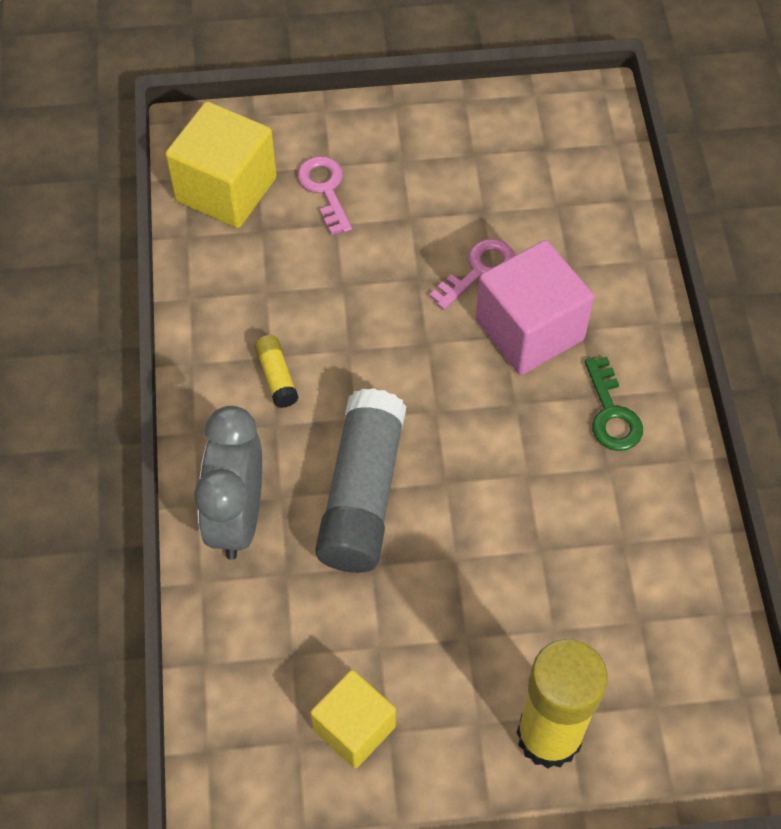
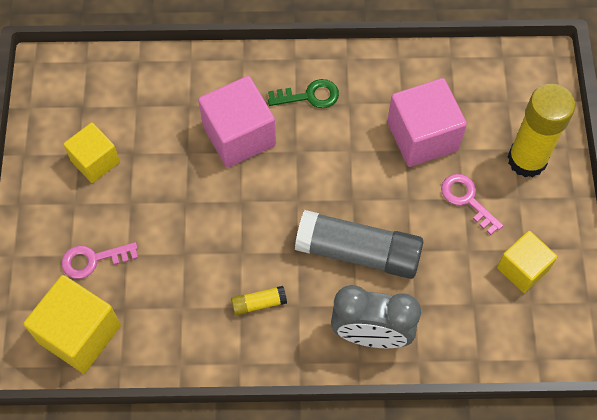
camera: 85 degrees left, 5 degrees up
pink key [429,239,515,310] -> pink key moved to [441,174,503,235]
none -> yellow cube [63,122,120,183]
none -> pink cube [387,78,467,167]

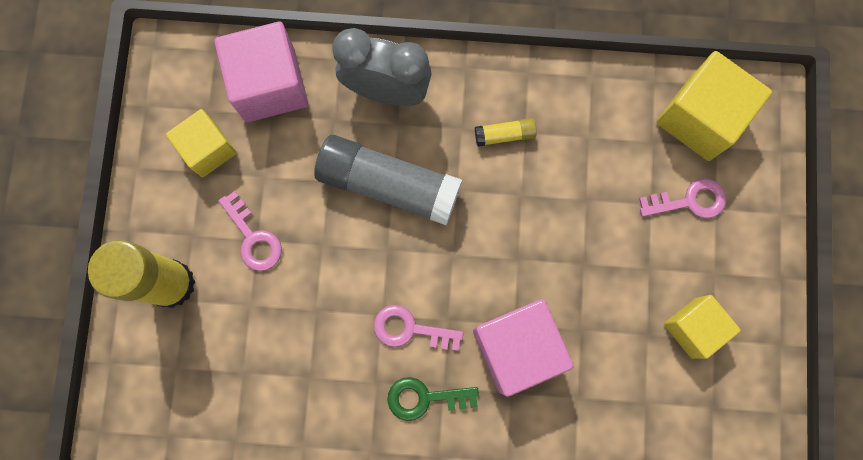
camera: 175 degrees left, 15 degrees up
pink cube [387,78,467,167] -> pink cube moved to [214,22,308,122]
none -> pink key [374,305,464,351]

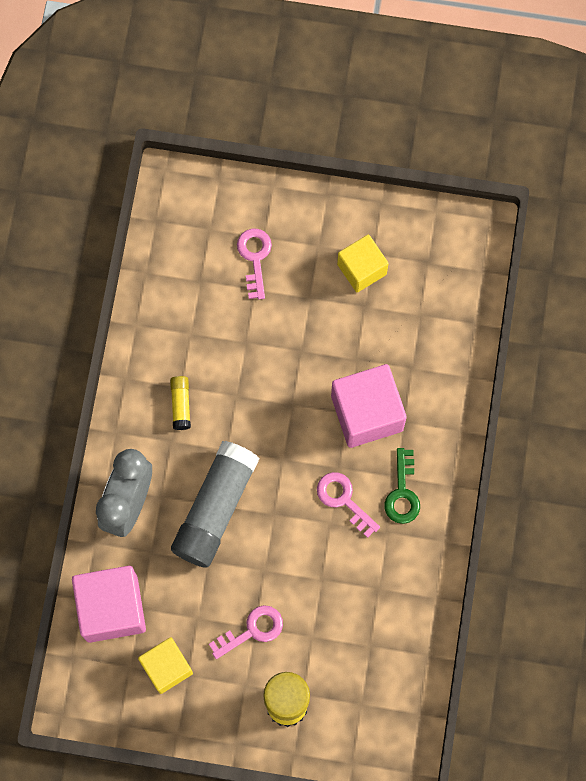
camera: 85 degrees left, 5 degrees down
pink key [374,305,464,351] -> pink key turned 120 degrees clockwise [317,472,380,538]
yellow cube [657,51,772,161] -> none

